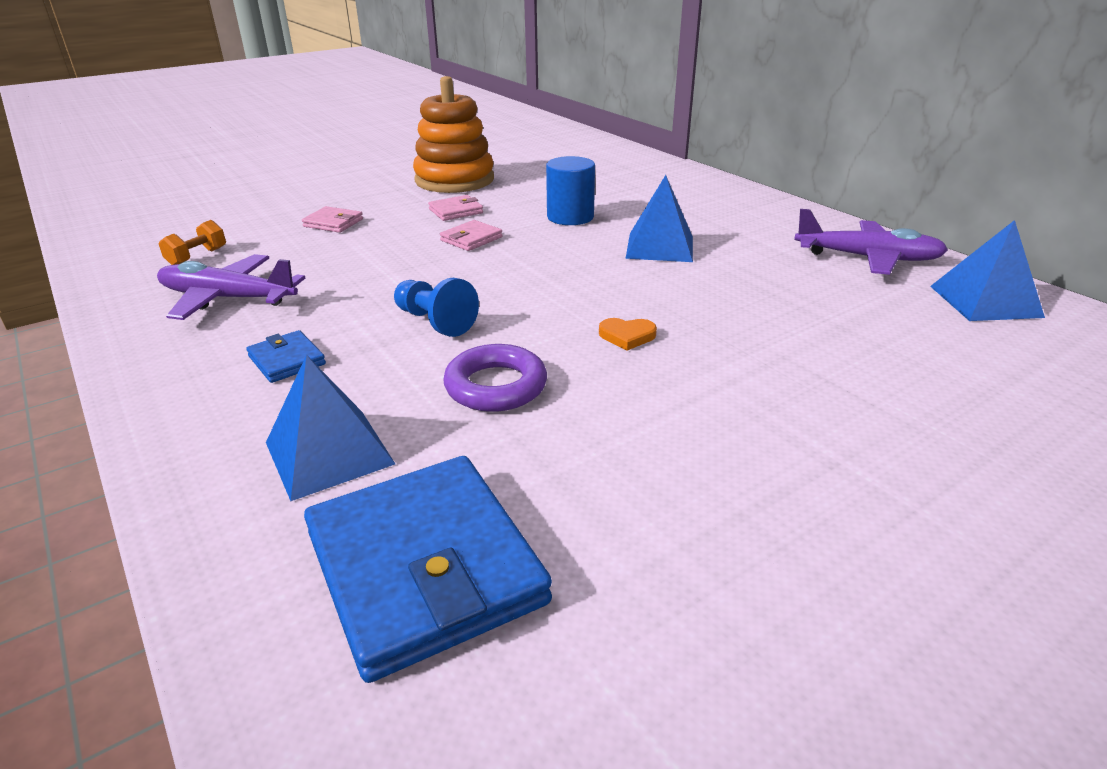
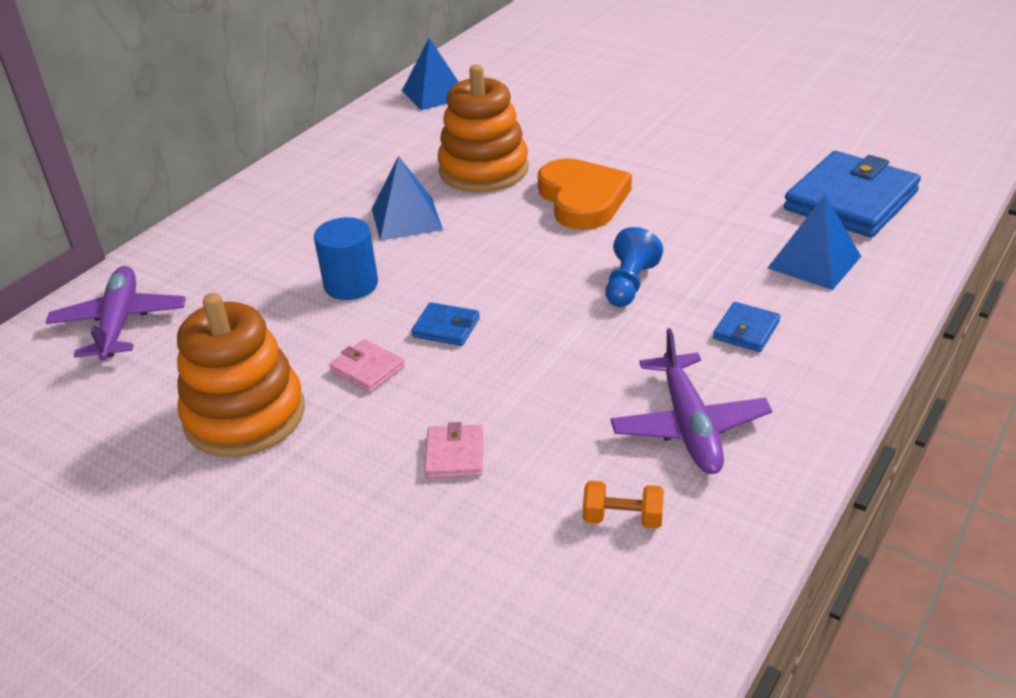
camera: 110 degrees left, 5 degrees up
pink wallet [440,220,503,251] -> blue wallet [411,302,480,346]
purple ring [443,344,547,412] -> none
orange heart [599,318,657,350] -> orange heart [538,158,632,230], size x2.48
purple plane [794,209,948,275] -> purple plane moved to [45,266,186,361]
none -> orange stacking toy [438,65,529,192]

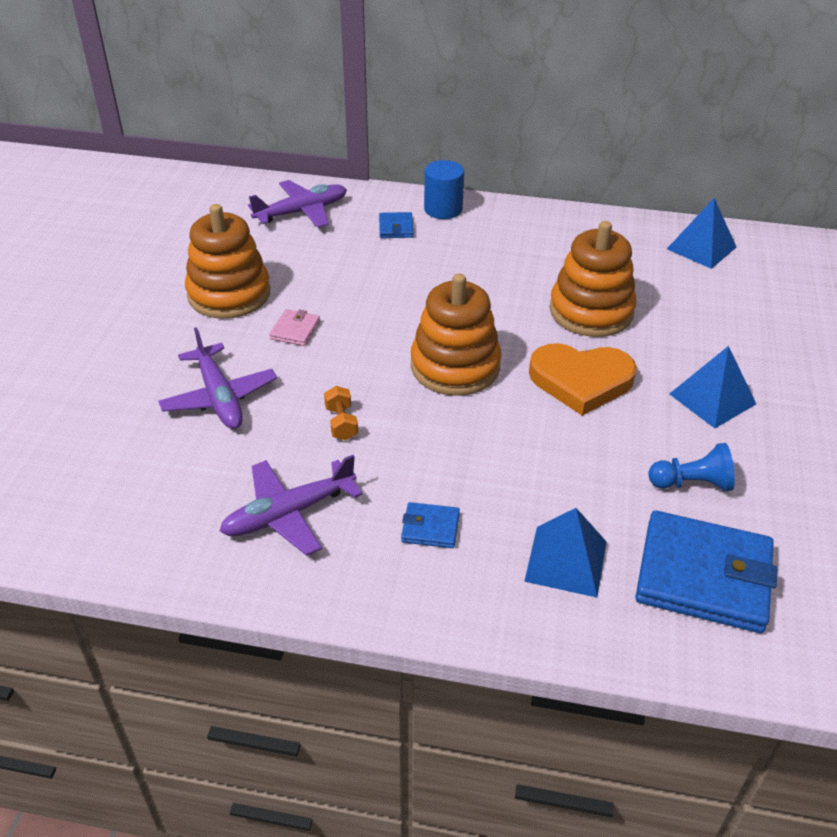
camera: 65 degrees right, 5 degrees up
blue cylinder [314,217,378,300] -> blue cylinder moved to [424,160,464,219]
blue pyramid [372,156,443,241] -> blue pyramid moved to [670,346,756,428]
blue wallet [411,302,480,346] -> blue wallet moved to [379,212,413,238]
pink wallet [424,422,483,478] -> purple plane [158,327,277,429]
orange heart [538,158,632,230] -> orange heart turned 45 degrees clockwise [529,343,637,416]
orange dumbbell [583,481,664,529] -> orange dumbbell moved to [324,386,358,440]
blue pawn [605,227,663,307] -> blue pawn moved to [649,443,735,492]
none -> orange stacking toy [411,273,501,396]

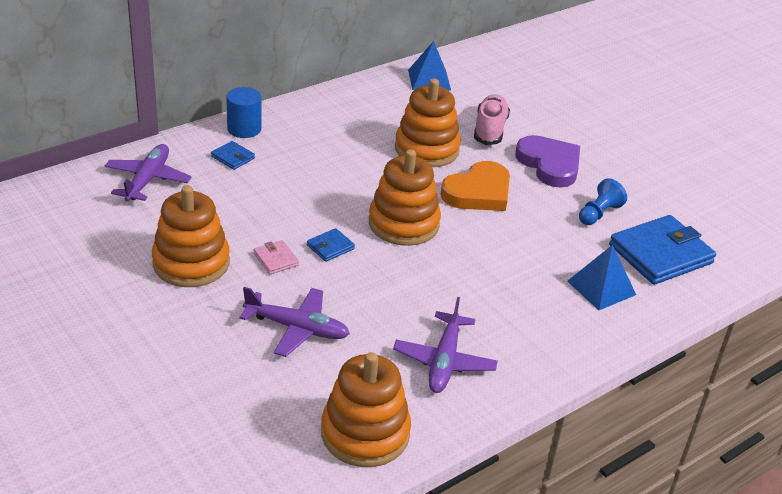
camera: 50 degrees left, 5 degrees down
orange dumbbell [324,386,358,440] -> none
blue wallet [401,502,460,548] -> blue wallet moved to [307,228,355,262]
blue pyramid [670,346,756,428] -> purple heart [515,135,580,188]
none -> orange stacking toy [321,352,411,467]
none -> pink shoe [474,94,510,145]

